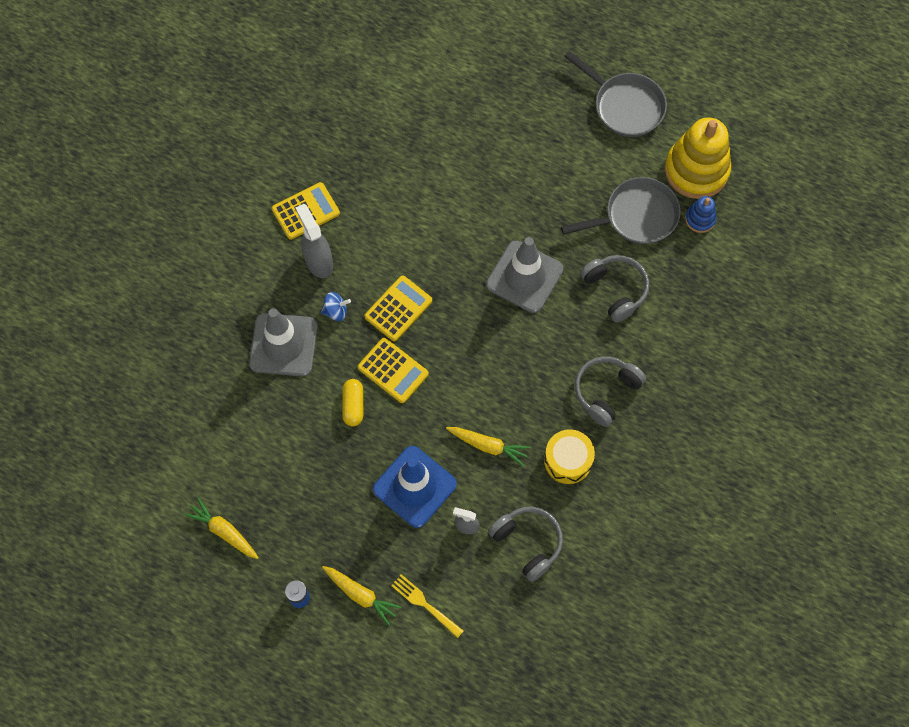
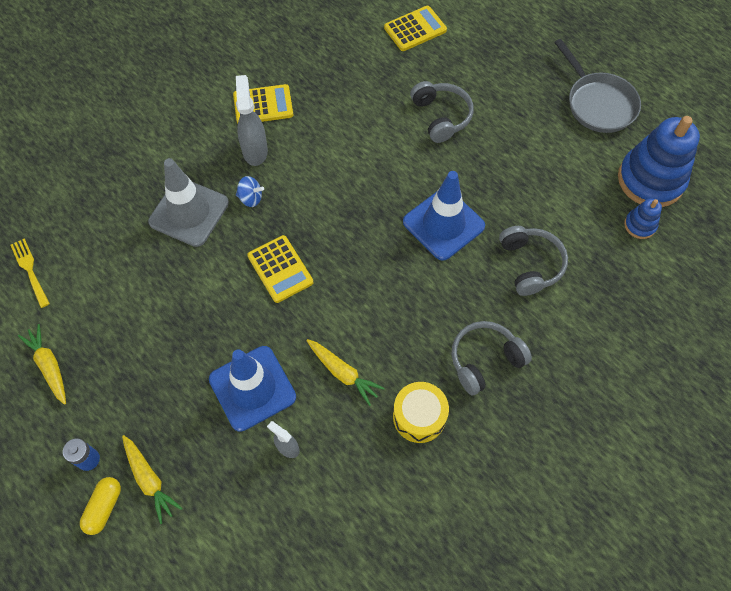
camera: 20 degrees right, 5 degrees down
yellow capsule [342,379,363,426] -> yellow capsule moved to [80,477,121,535]
yellow calculator [365,275,432,341] -> yellow calculator moved to [384,6,447,51]
yellow fork [391,574,463,638] -> yellow fork moved to [11,239,50,308]
grey traffic cone [486,237,563,313] -> blue traffic cone [403,171,485,261]
grey headphones [488,506,563,582] -> grey headphones moved to [410,81,474,143]
grey pan [561,177,681,244] -> none
yellow stacking toy [665,117,731,199] -> blue stacking toy [618,116,700,207]

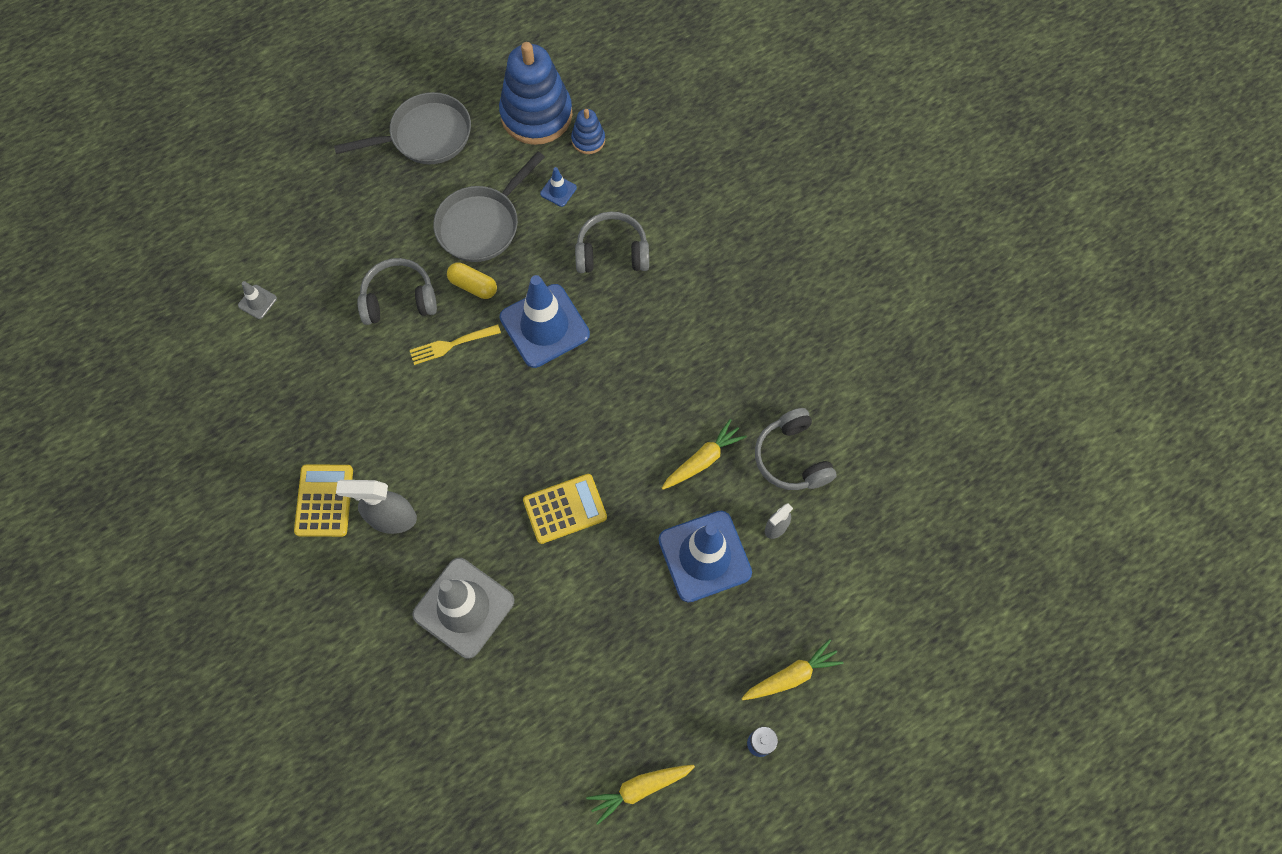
camera: 80 degrees left, 5 degrees up
yellow fork [11,239,50,308] -> yellow fork moved to [410,324,501,365]
yellow capsule [80,477,121,535] -> yellow capsule moved to [447,262,497,299]
blue spinning top [236,176,264,207] -> none
yellow calculator [384,6,447,51] -> grey traffic cone [238,281,277,319]
yellow drum [393,382,449,443] -> none
grey headphones [451,321,532,395] -> grey headphones moved to [755,408,836,490]
none -> grey pan [433,151,545,262]
none -> blue traffic cone [540,167,577,207]

